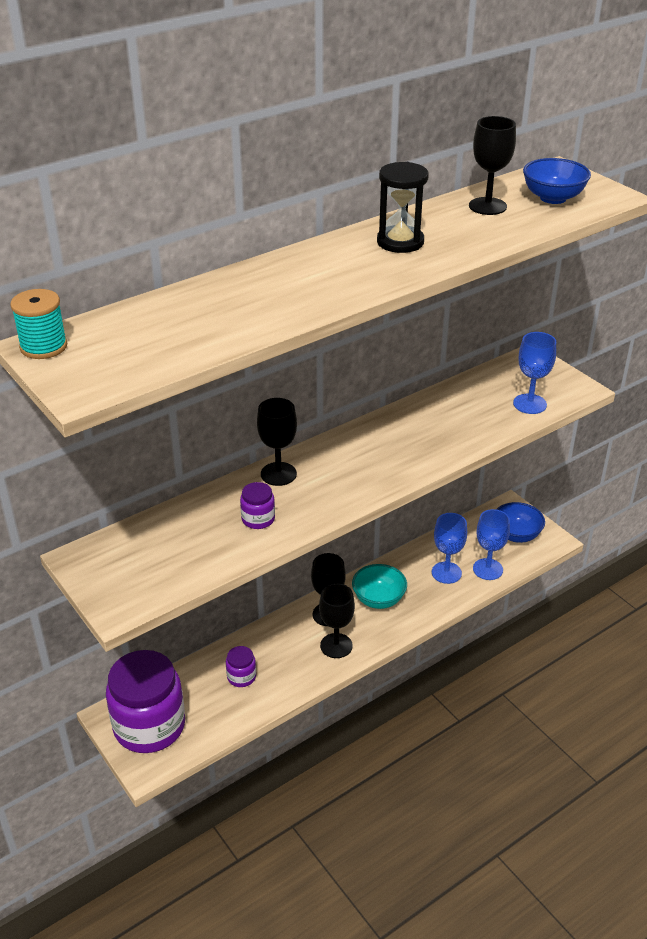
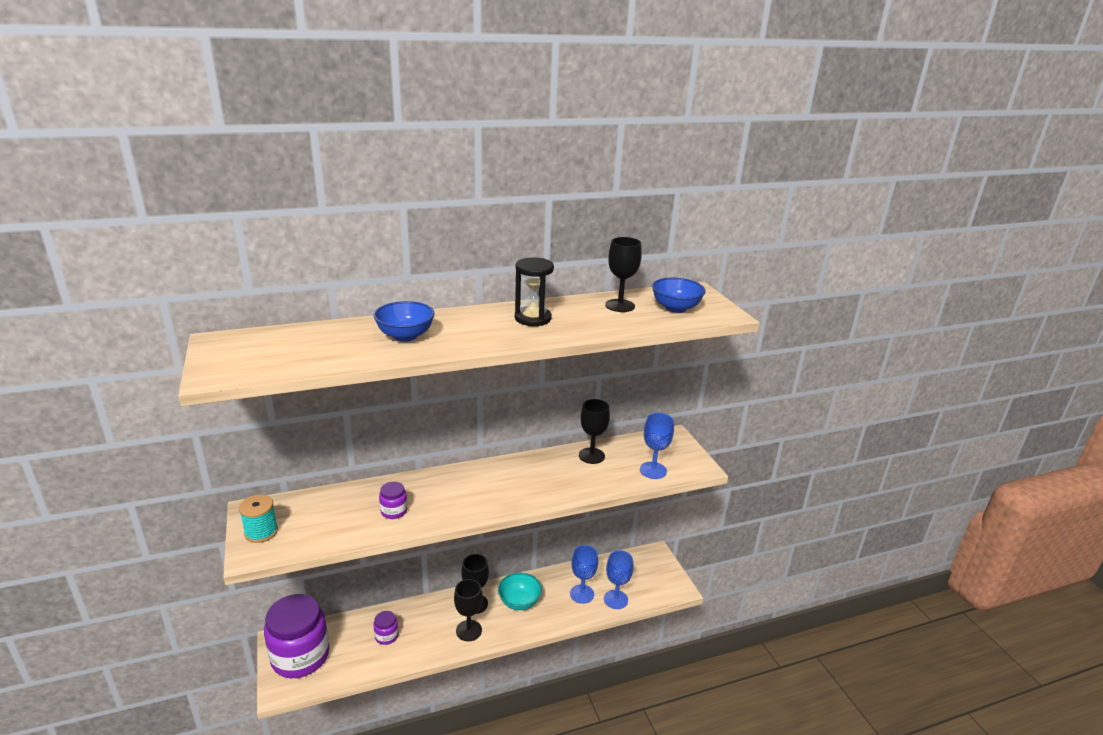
camera: 15 degrees right, 10 degrees down
turquoise spool [10,289,67,359] -> turquoise spool moved to [239,495,278,543]
black goblet [257,398,297,486] -> black goblet moved to [579,399,610,464]
blue bowl [496,502,545,543] -> blue bowl moved to [374,301,435,342]

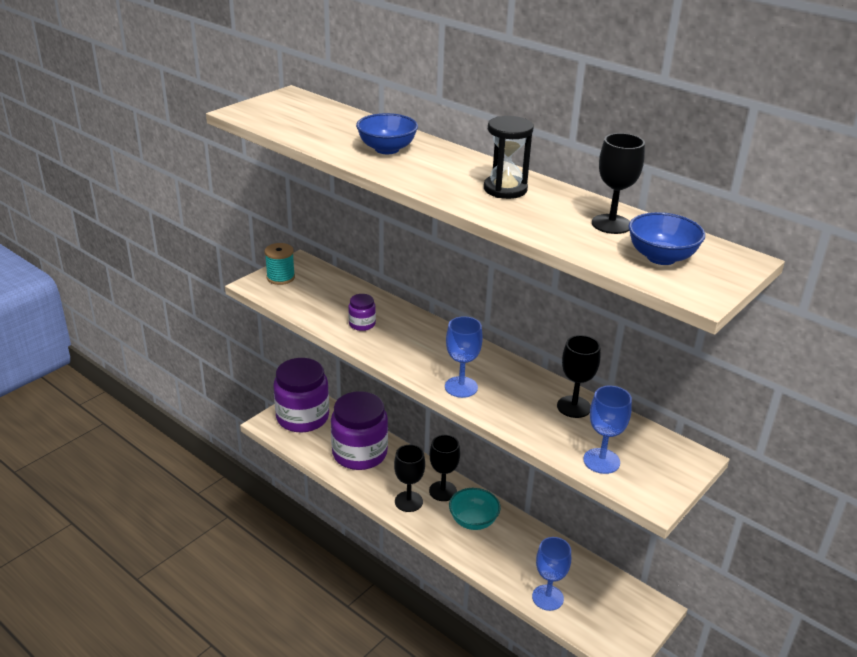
camera: 60 degrees right, 5 degrees up
purple jar [373,611,398,645] -> purple jar [331,391,388,470], size x2.35
blue goblet [570,545,598,604] -> blue goblet moved to [445,316,483,398]

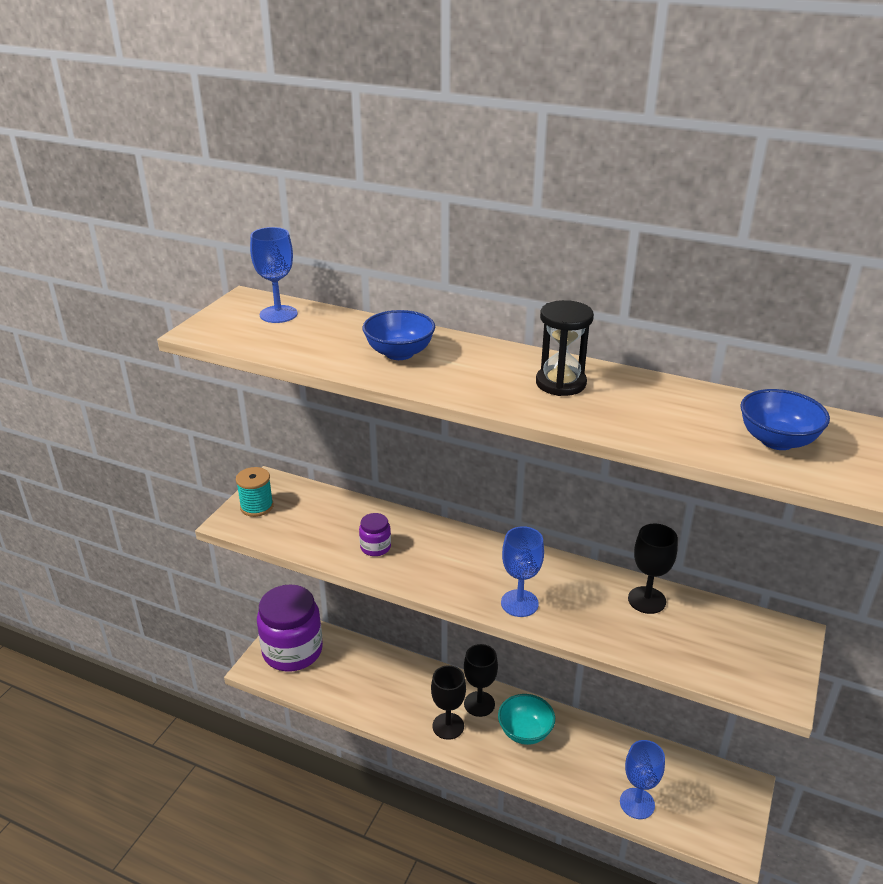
camera: 15 degrees left, 0 degrees up
purple jar [331,391,388,470] -> none
blue goblet [583,386,632,474] -> blue goblet moved to [250,227,297,323]
black goblet [592,133,645,234] -> none

